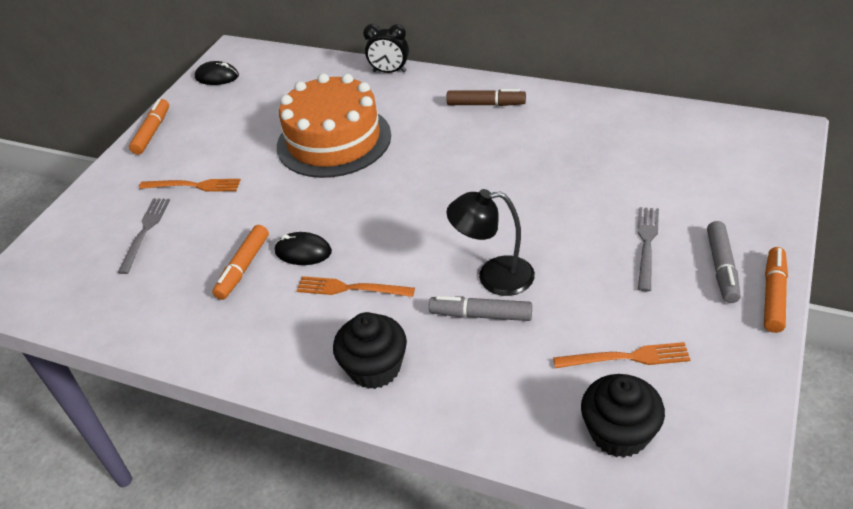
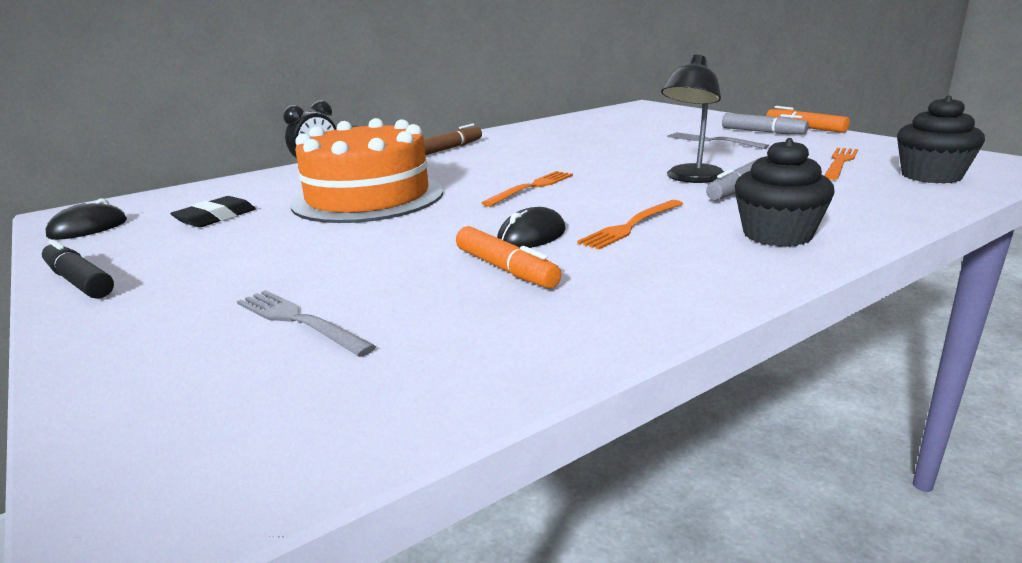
camera: 60 degrees left, 20 degrees down
orange marker [129,99,169,155] -> black marker [42,240,114,299]
orange fork [139,179,241,192] -> orange fork moved to [482,171,573,207]
none -> black eraser [170,196,256,227]

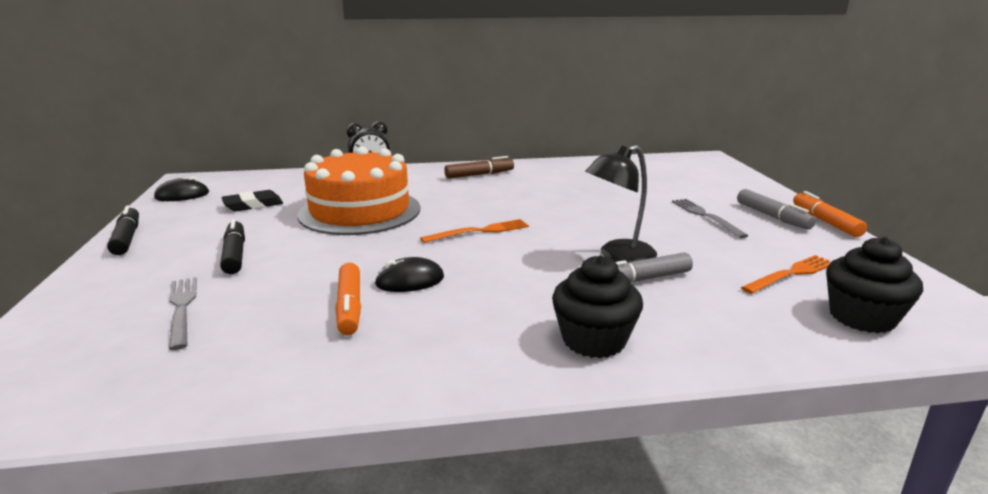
camera: 25 degrees right, 0 degrees up
orange fork [577,200,683,249] -> none
none -> black marker [220,219,245,274]

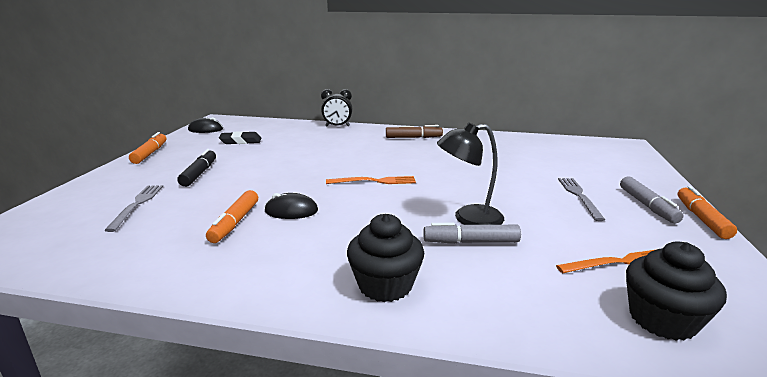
camera: 20 degrees right, 0 degrees up
black marker [107,205,139,255] -> orange marker [129,132,166,164]
orange cake [297,147,420,235] -> none

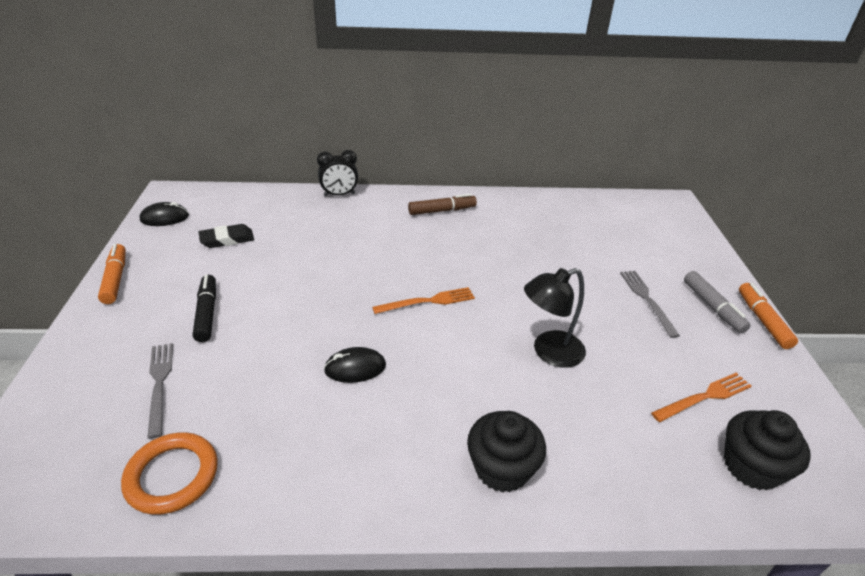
camera: 15 degrees left, 15 degrees up
orange marker [206,190,258,243] -> none
grey marker [423,223,521,244] -> none
none -> orange ring [121,432,218,515]

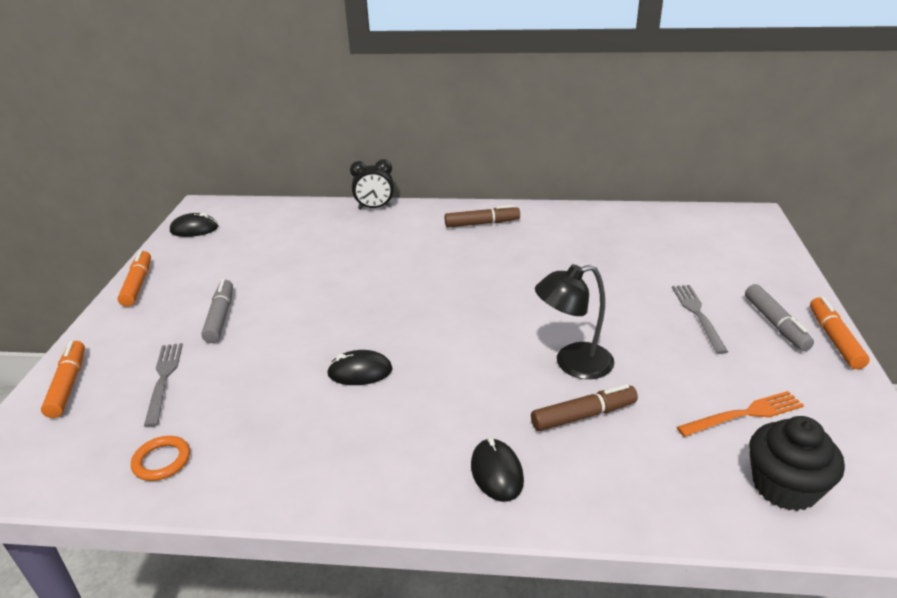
camera: 10 degrees right, 5 degrees down
orange ring [121,432,218,515] -> orange ring [131,436,190,481], size x0.63
black marker [193,275,216,342] -> grey marker [201,279,233,343]
black eraser [199,224,254,248] -> none
orange fork [372,287,475,314] -> none
black cupcake [467,411,546,493] -> black mouse [471,437,524,502]
none -> orange marker [41,341,85,418]
none -> brown marker [531,384,638,431]

